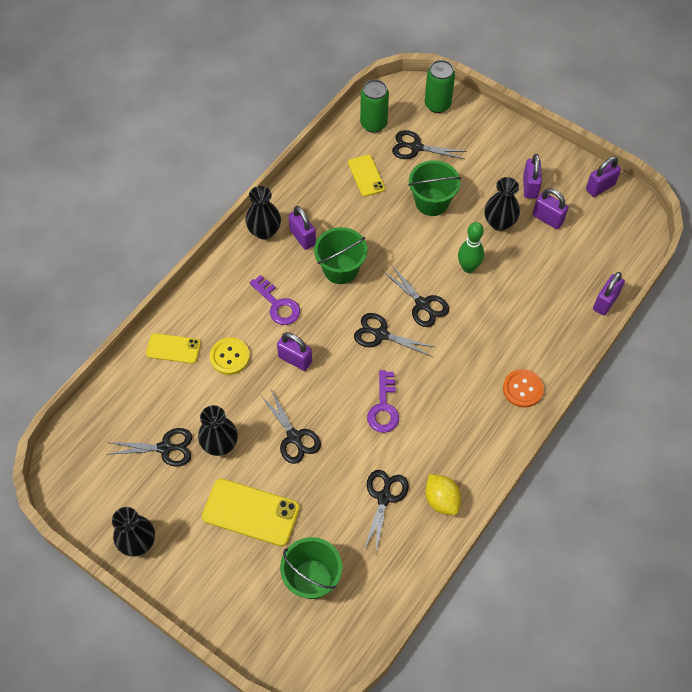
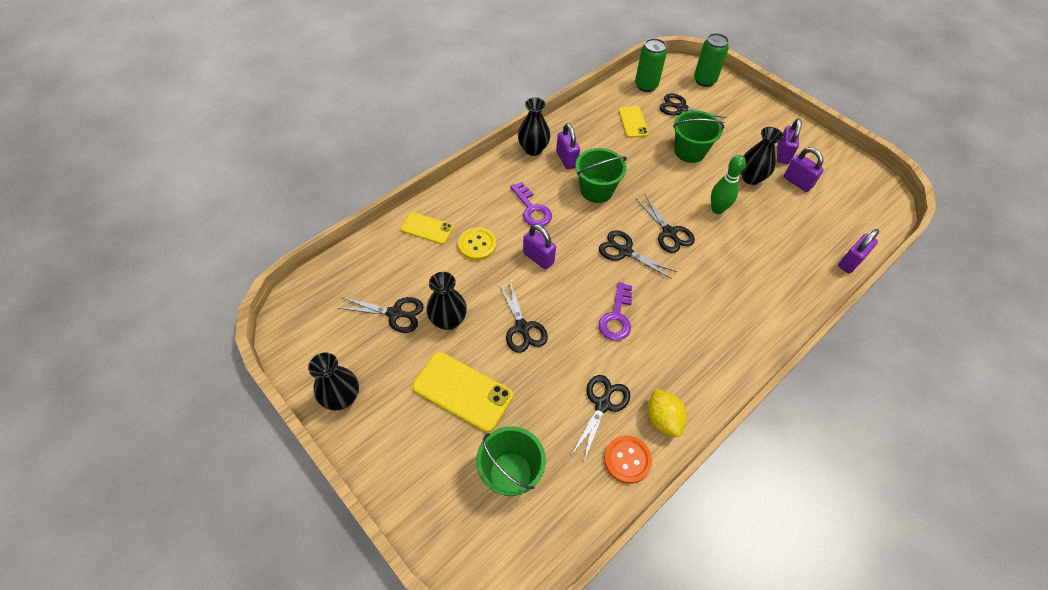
camera: 10 degrees right, 5 degrees down
orange button [503,369,544,408] -> orange button moved to [604,436,652,484]
purple padlock [586,156,621,197] -> none

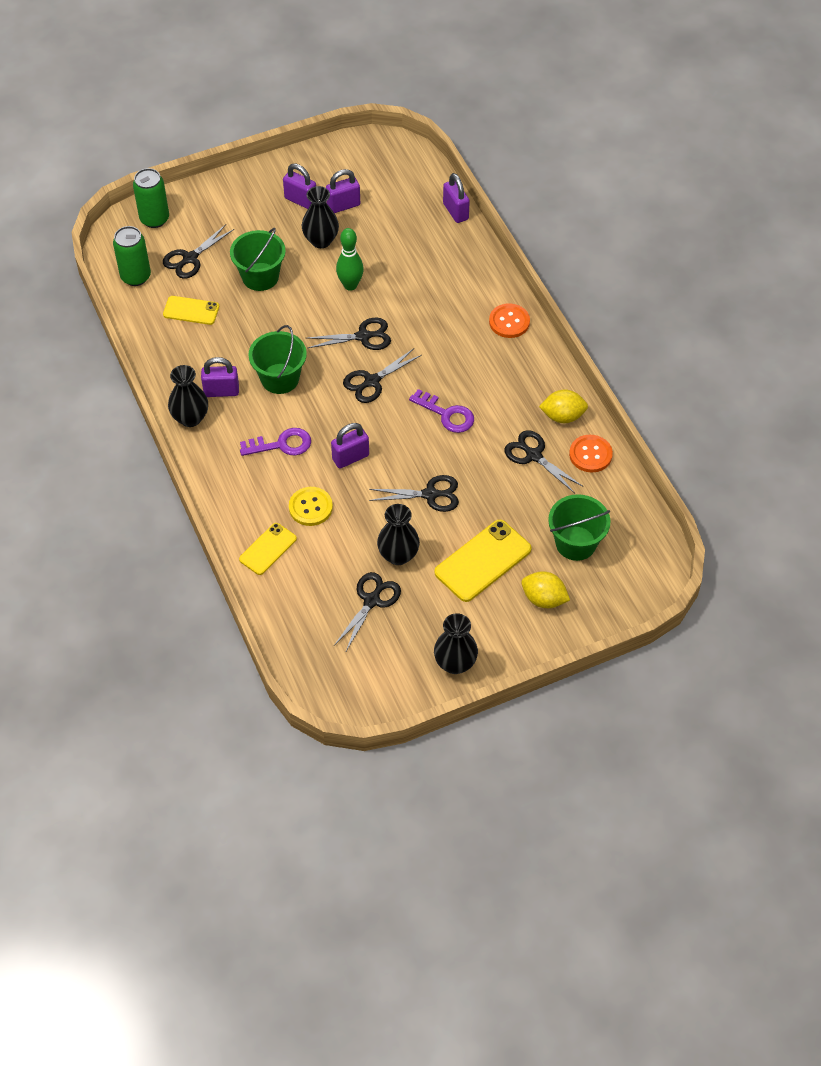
camera: 70 degrees left, 0 degrees up
none -> orange button [489,303,530,338]
none -> yellow lemon [521,571,570,608]

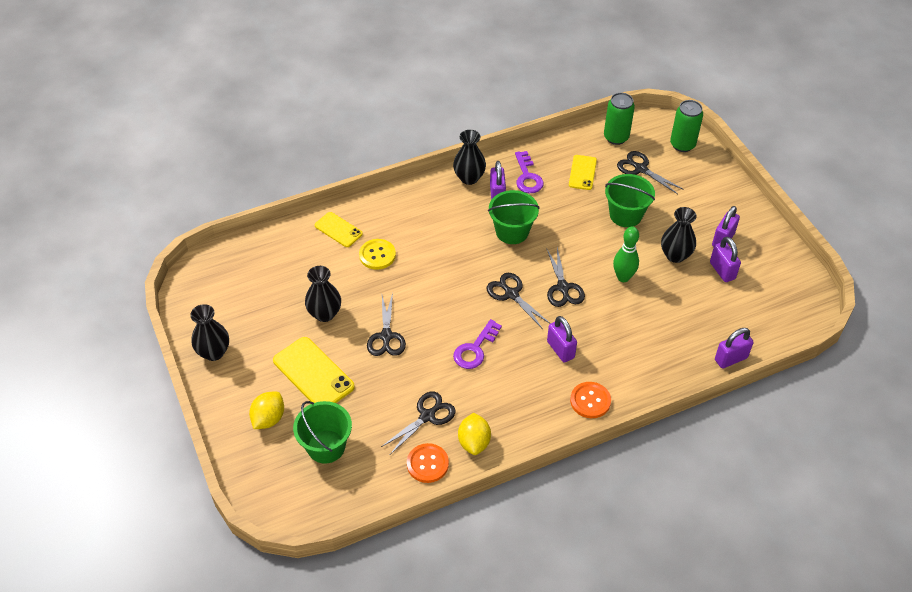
camera: 90 degrees right, 5 degrees down
purple key [240,428,311,456] -> purple key moved to [515,151,544,193]
purple padlock [331,423,369,469] -> purple padlock moved to [547,316,577,363]
black scissors [334,572,401,651] -> none

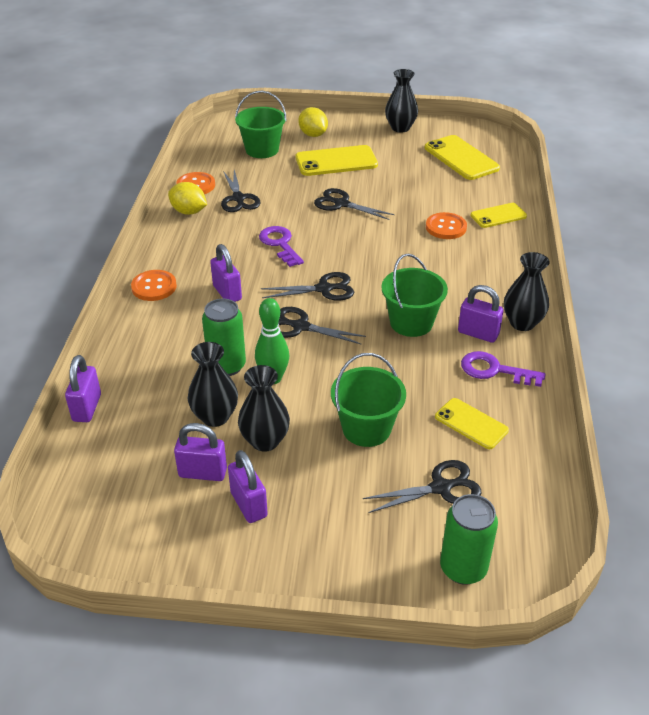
camera: 120 degrees right, 10 degrees down
black vase [305,266,341,322] -> black vase moved to [188,342,238,427]
yellow button [359,239,396,270] -> orange button [426,212,467,239]
purple padlock [547,316,577,363] -> purple padlock turned 60 degrees clockwise [210,244,242,302]
green can [604,93,635,145] -> green can moved to [202,299,246,376]
none -> yellow phone [425,135,500,180]

